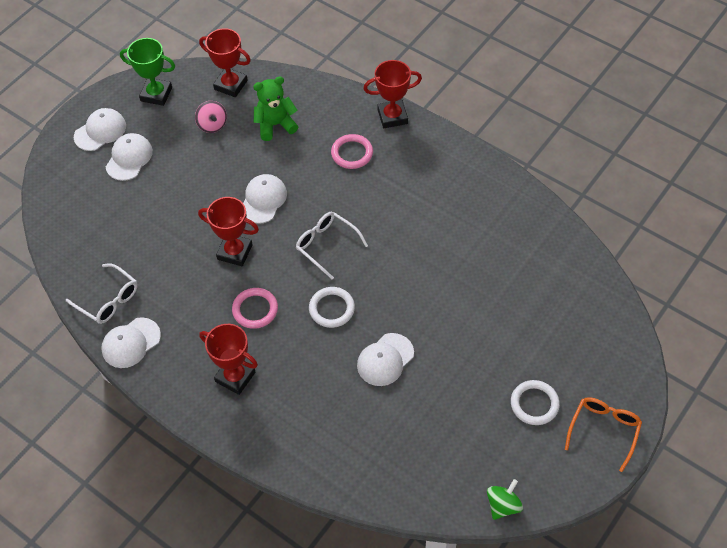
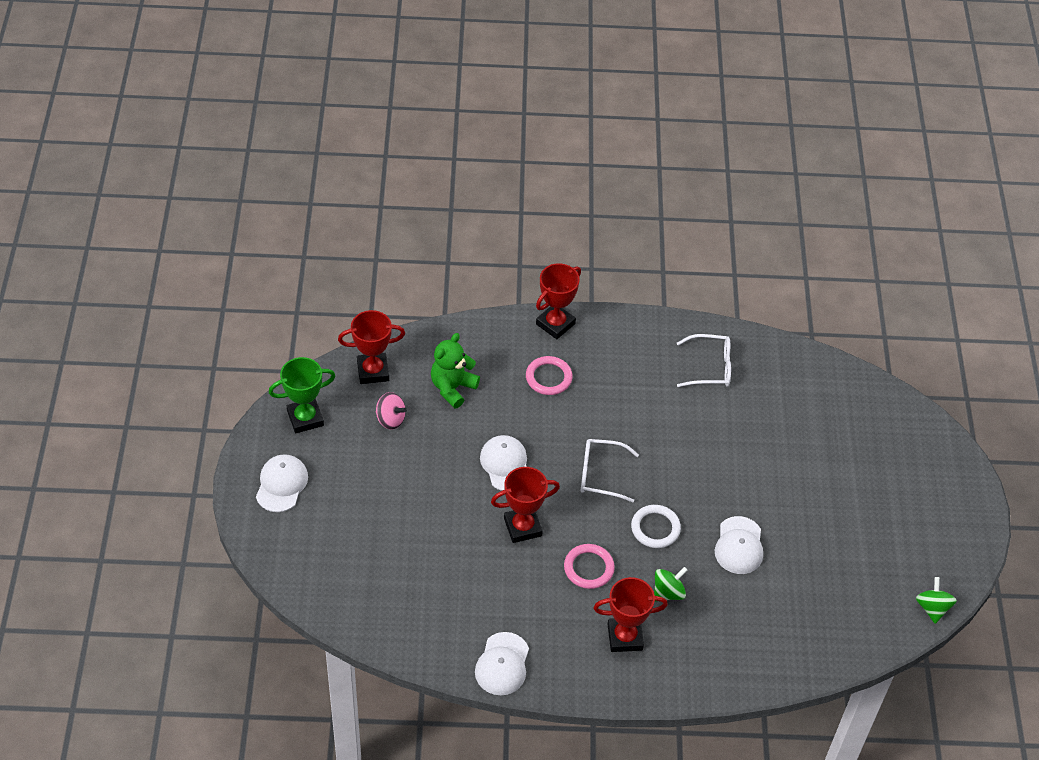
camera: 40 degrees left, 5 degrees down
white glasses [66,263,138,324] -> white glasses moved to [677,334,731,387]
white cap [106,133,153,181] -> none
white ring [511,380,560,425] -> none
orange glasses [565,397,642,472] -> none
none -> green spinning top [654,567,687,600]

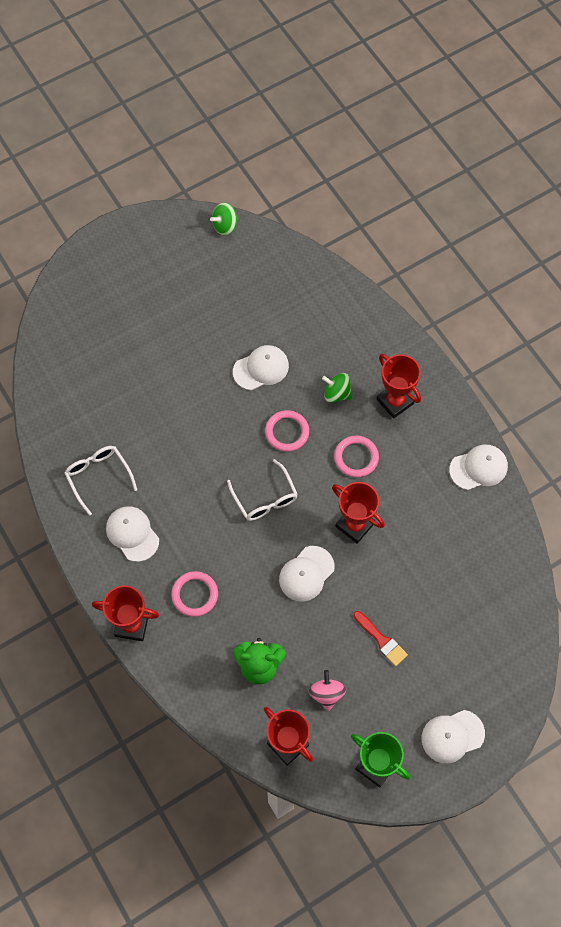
camera: 120 degrees left, 15 degrees up
white ring [631,505,681,548] -> pink ring [265,410,309,452]
none -> white cap [106,506,159,562]
none -> red brush [353,611,408,666]

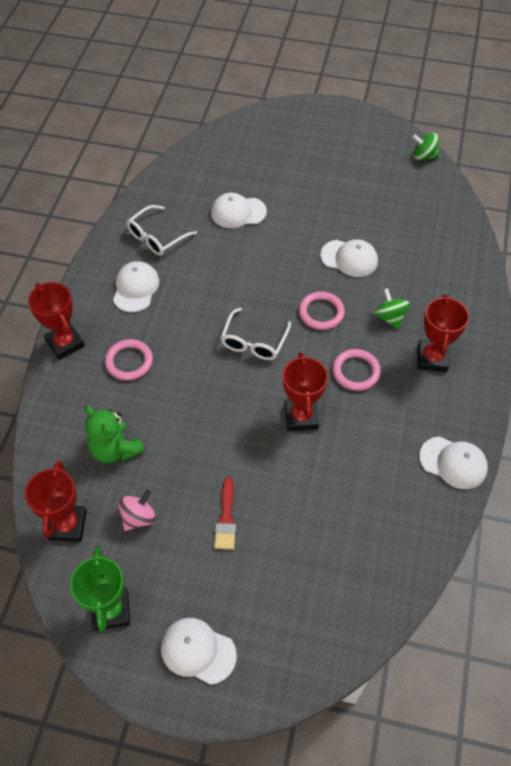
camera: 45 degrees right, 10 degrees down
white glasses [65,446,137,516] -> white glasses turned 150 degrees counterclockwise [127,205,197,255]
white cap [279,546,335,602] -> white cap moved to [211,193,267,228]

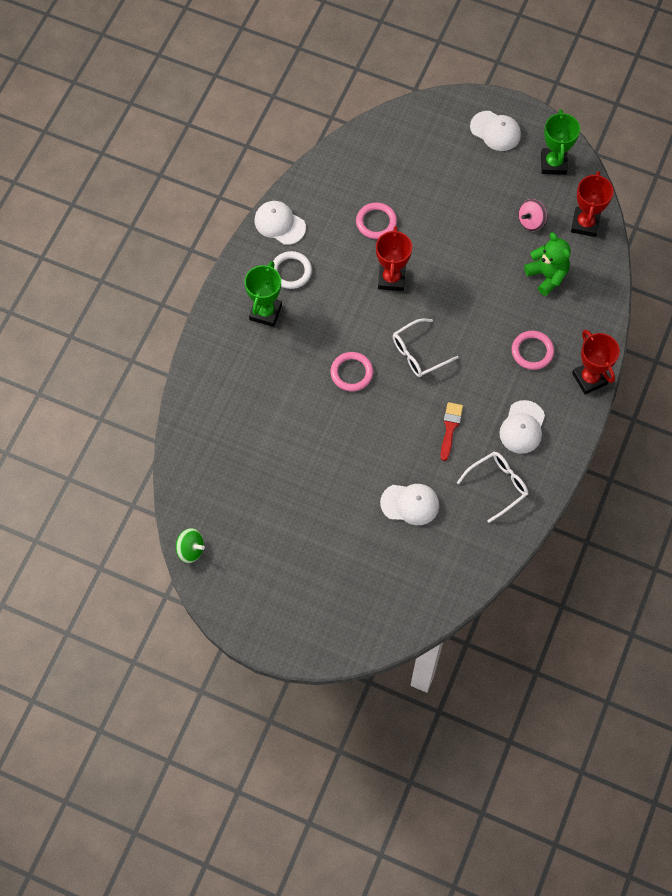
camera: 170 degrees left, 10 degrees up
red brush [214,477,236,549] -> red brush moved to [441,402,463,461]
white glasses [221,308,291,360] -> white glasses turned 150 degrees counterclockwise [393,318,459,377]
white cap [320,239,378,277] -> none
pink ring [332,349,381,391] -> pink ring moved to [356,202,397,239]
green spinning top [374,288,409,329] -> none
red trophy [417,294,469,372] -> green trophy [244,261,282,327]
none -> white ring [273,251,312,289]

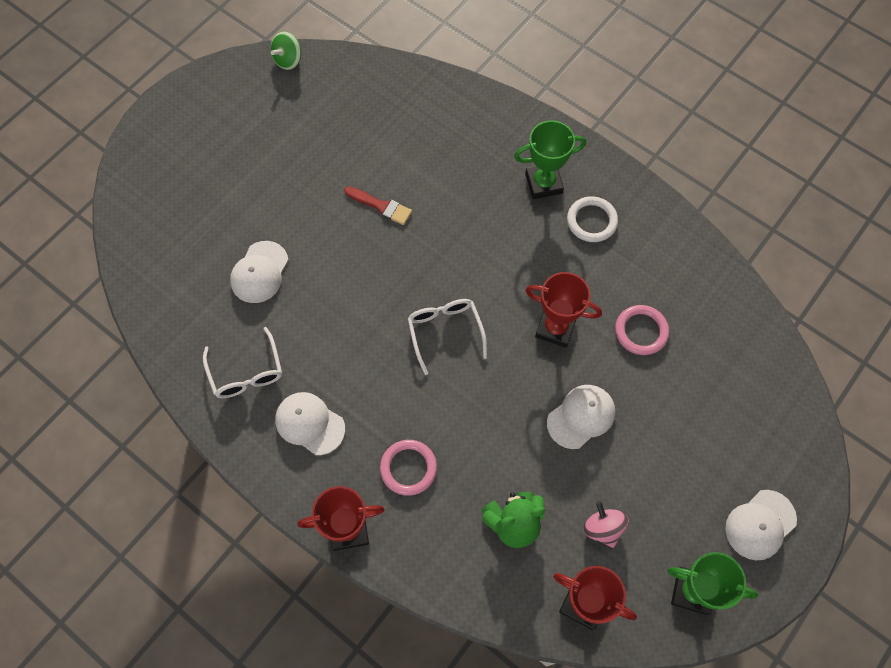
camera: 105 degrees right, 0 degrees up
green trophy [244,261,282,327] -> green trophy turned 45 degrees counterclockwise [514,120,586,199]
white cap [255,201,306,245] -> white cap moved to [547,385,615,449]
pink ring [330,352,373,391] -> none
red brush [441,402,463,461] -> red brush moved to [344,186,412,225]

